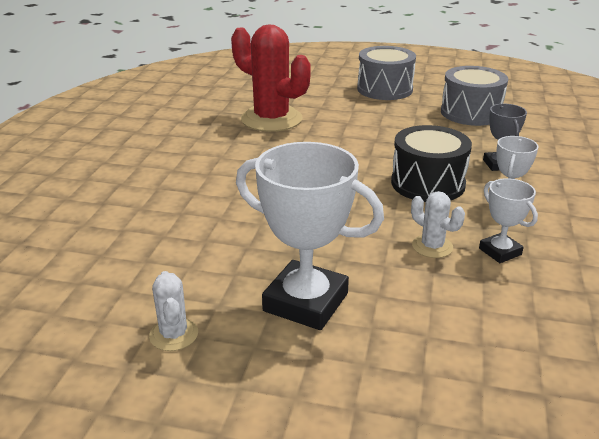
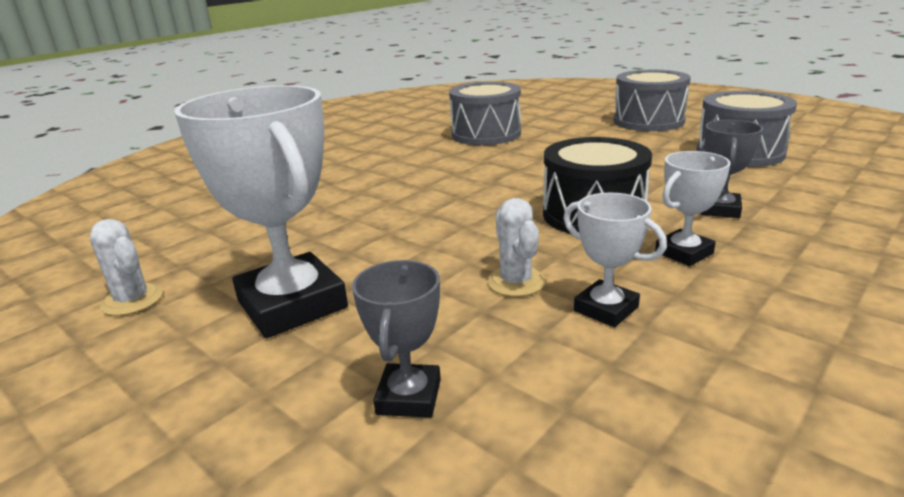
camera: 30 degrees right, 5 degrees down
white cactus [149,271,198,351] -> white cactus turned 60 degrees counterclockwise [90,219,163,316]
red cactus [231,24,311,132] -> grey drum [449,82,521,145]
white trophy [479,178,538,263] -> white trophy turned 45 degrees counterclockwise [563,193,667,327]
none -> grey trophy [352,260,441,418]

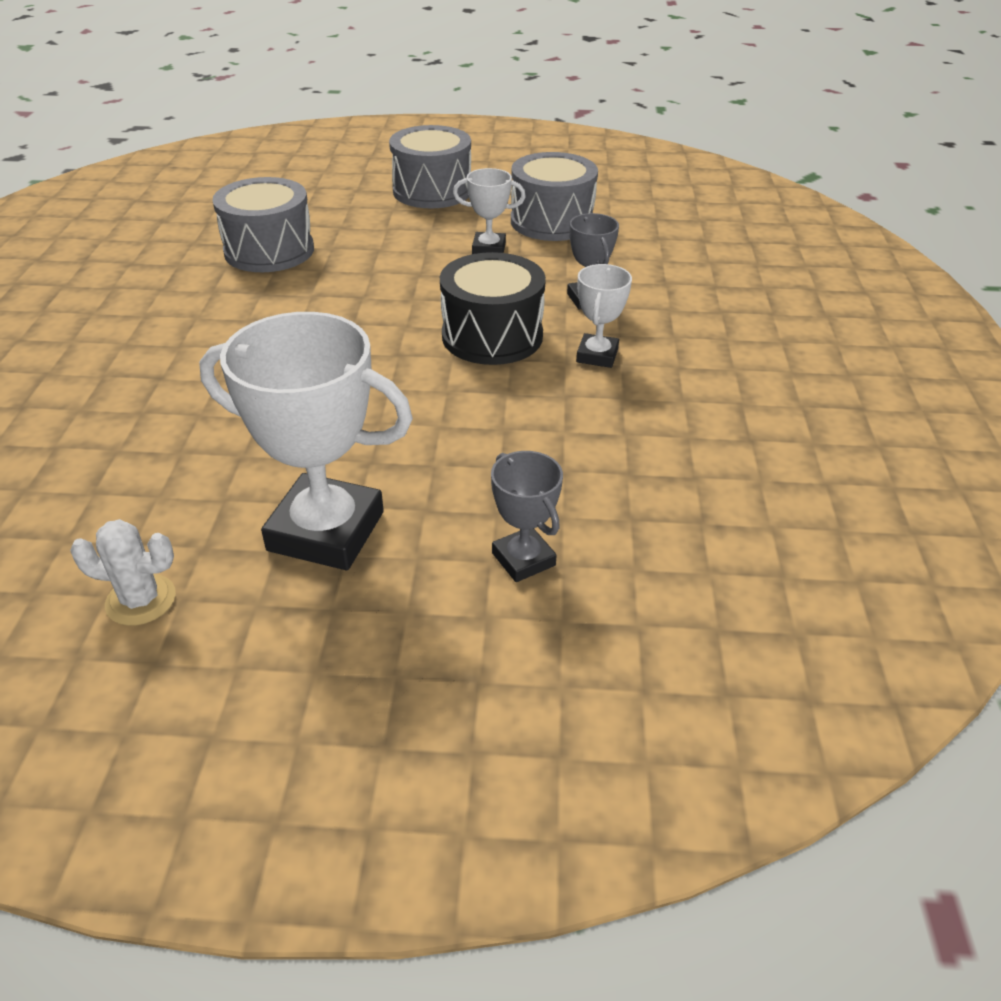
camera: 40 degrees left, 15 degrees up
white cactus [487,198,546,297] -> none
white trophy [563,193,667,327] -> white trophy moved to [453,168,526,254]

